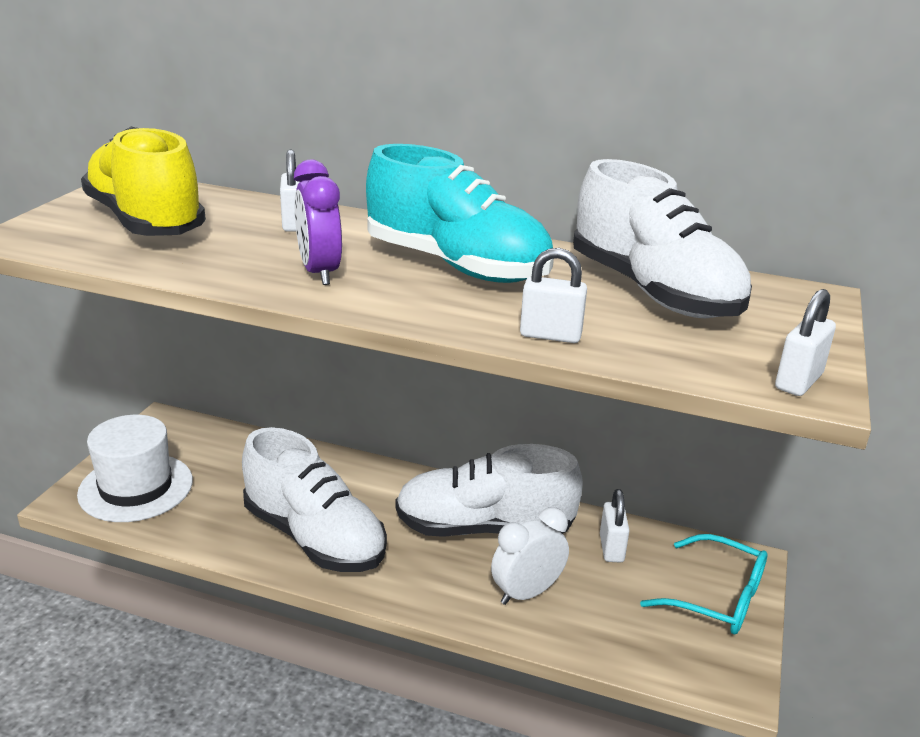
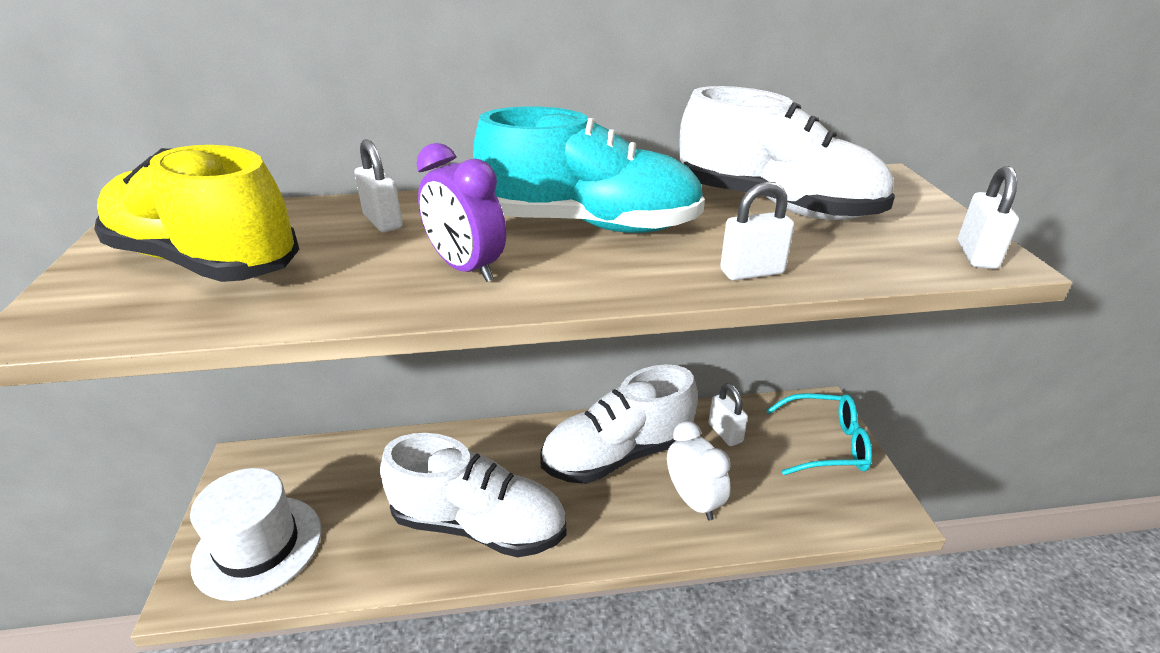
camera: 25 degrees left, 5 degrees up
white clock [491,507,569,605] -> white clock turned 120 degrees clockwise [667,421,731,520]

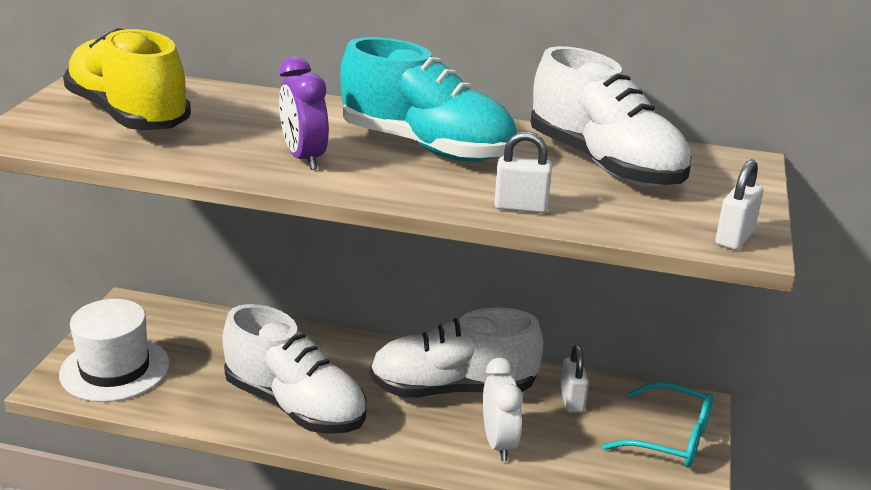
camera: 20 degrees right, 5 degrees down
white padlock [354,139,403,232] -> none

